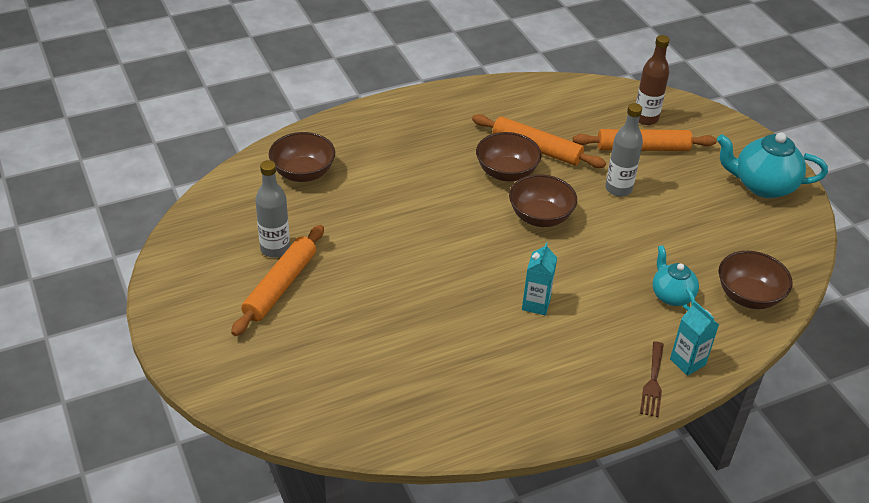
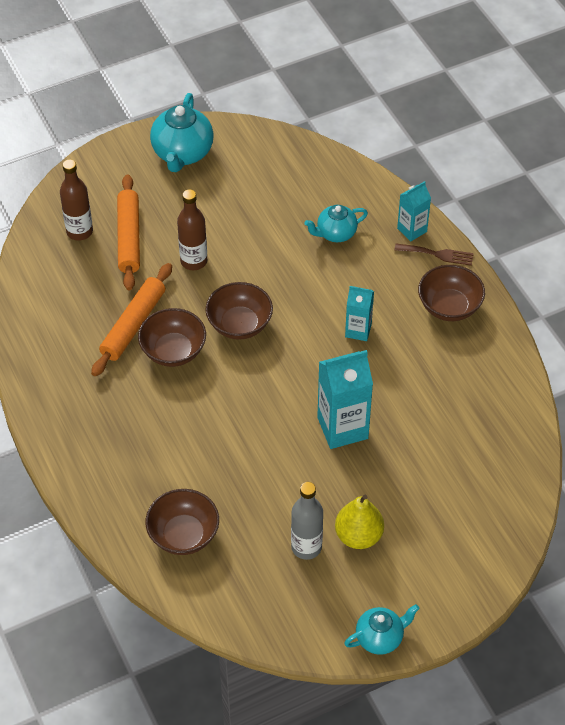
camera: 90 degrees left, 10 degrees up
orange rolling pin [231,225,324,336] -> yellow pear [335,495,384,549]
grey bottle [605,103,643,196] -> brown bottle [177,189,207,270]
brown bowl [719,251,793,309] -> brown bowl moved to [418,265,485,321]
none -> turquoise carton [317,350,373,449]
none -> turquoise teapot [344,604,419,655]

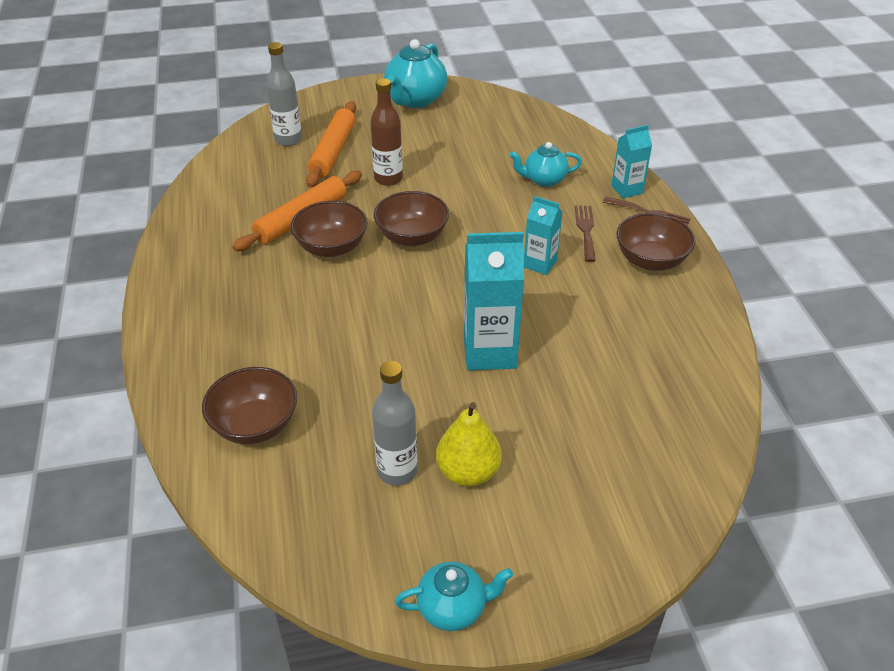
camera: 15 degrees right, 10 degrees down
brown bottle [60,159,93,241] -> grey bottle [266,42,302,146]
none -> brown fork [575,205,596,262]

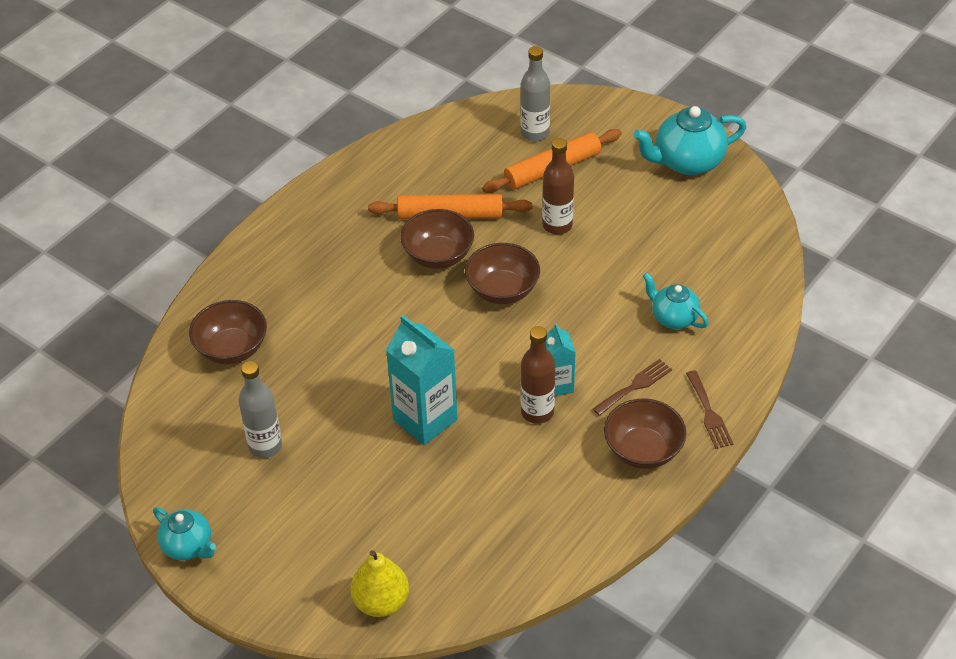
camera: 50 degrees right, 5 degrees up
yellow pear [436,402,502,487] -> yellow pear moved to [350,550,409,617]
turquoise carton [611,125,652,198] -> none
none -> brown bottle [521,326,555,424]

